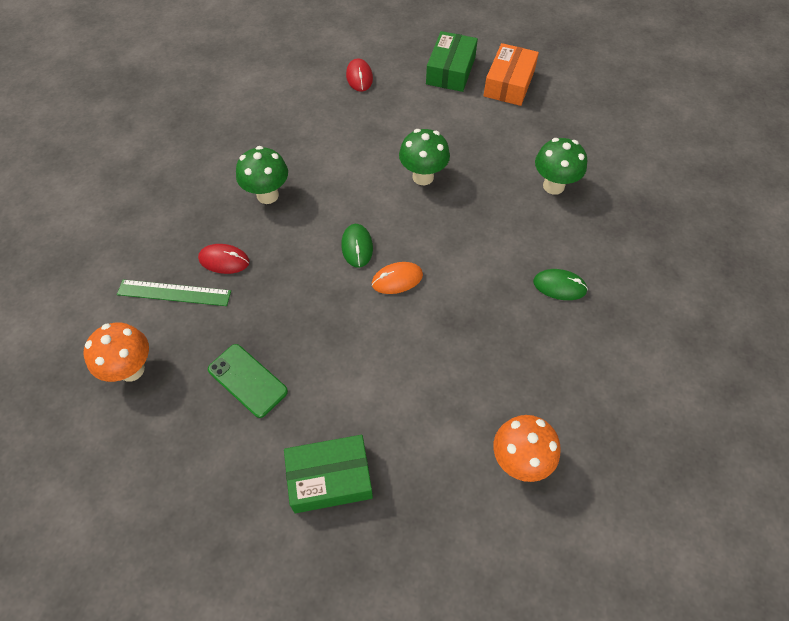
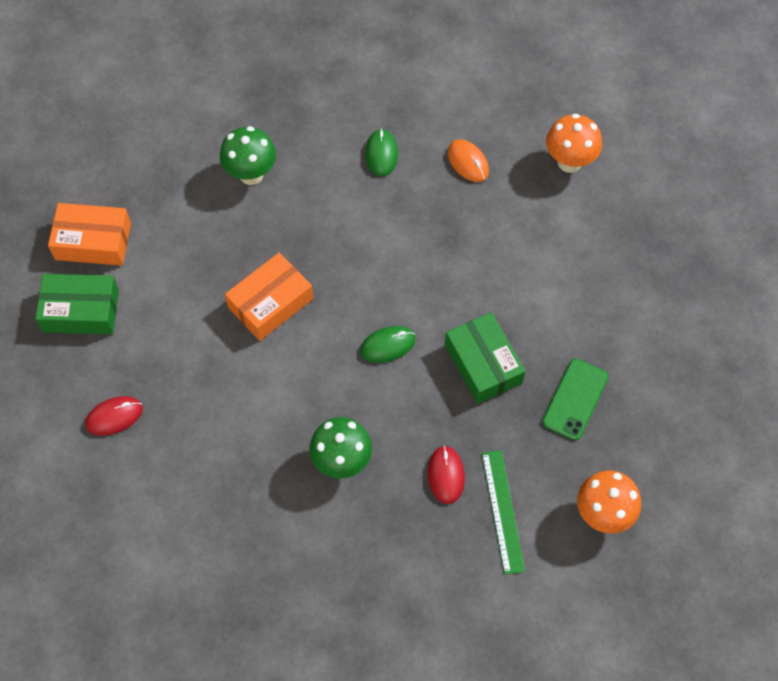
camera: 105 degrees left, 5 degrees up
green box [284,435,373,513] -> green box moved to [445,312,526,404]
orange mouse [372,262,423,294] -> orange mouse moved to [448,140,489,182]
green mushroom [399,129,450,185] -> orange box [225,252,313,341]

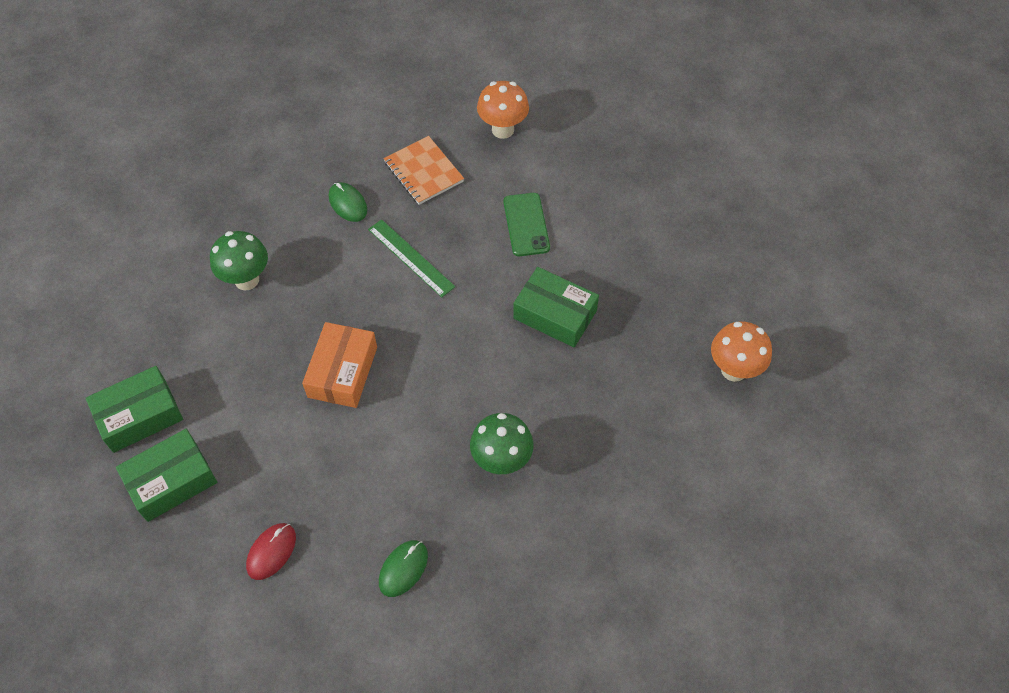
camera: 35 degrees left, 5 degrees down
orange box [48,203,131,266] -> green box [86,366,183,453]
green mouse [360,326,415,363] -> green mouse moved to [379,540,428,597]
red mouse [428,445,465,504] -> none
orange mouse [448,140,489,182] -> orange notebook [384,136,464,205]
green ruler [482,450,525,575] -> green ruler moved to [368,219,455,297]
green phone [542,359,609,441] -> green phone moved to [503,193,550,256]

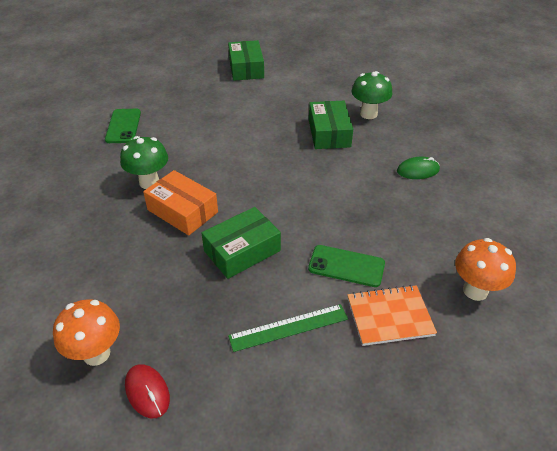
camera: 115 degrees right, 15 degrees down
green box [86,366,183,453] -> green box moved to [309,101,353,149]
red mouse [246,523,296,580] -> red mouse moved to [125,364,170,418]
orange box [302,322,377,408] -> orange box moved to [143,170,218,235]
green ruler [368,219,455,297] -> green ruler moved to [228,304,348,352]
green mouse [379,540,428,597] -> green phone [105,109,141,143]
orange notebook [384,136,464,205] -> orange notebook moved to [347,285,437,346]

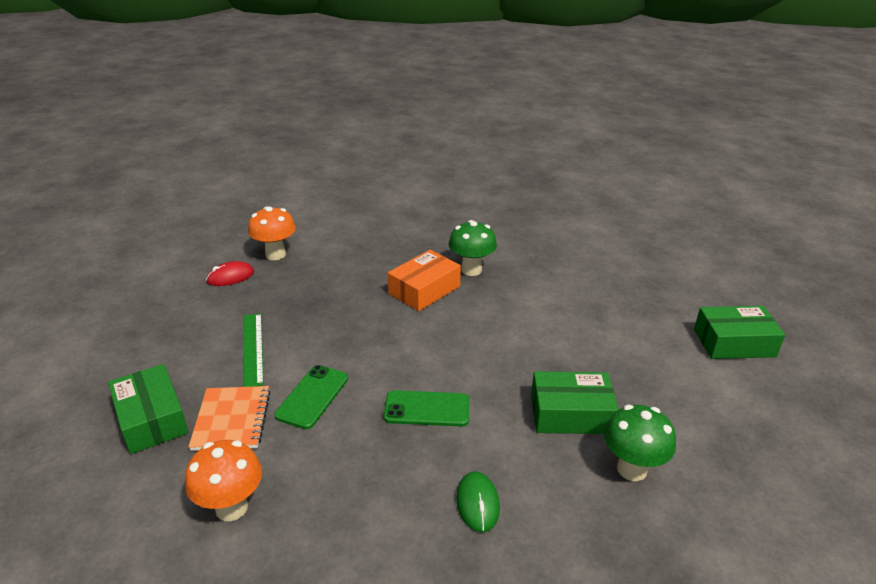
camera: 95 degrees right, 10 degrees down
green phone [105,109,141,143] -> green phone moved to [384,390,469,426]
green box [201,207,281,279] -> green box moved to [108,364,188,454]

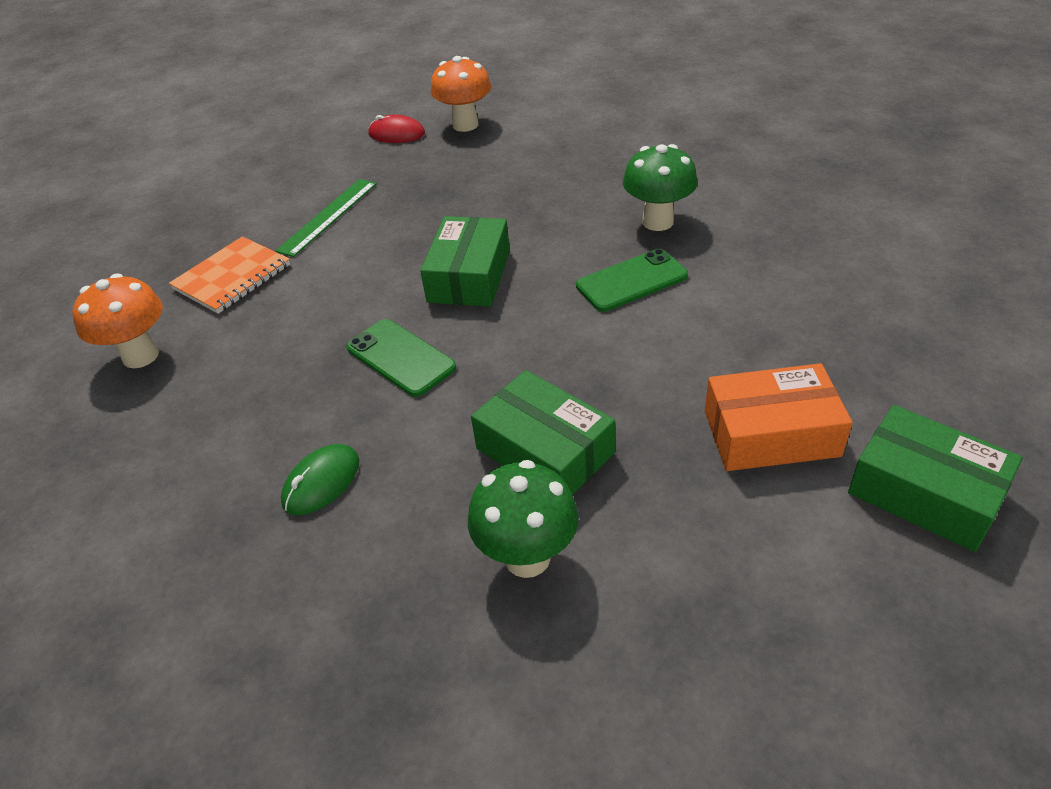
camera: 45 degrees right, 10 degrees up
green box [108,364,188,454] -> green box moved to [420,216,510,307]
green phone [274,365,348,429] -> green phone moved to [576,249,688,312]
orange box [388,250,461,311] -> orange box moved to [705,363,853,471]

